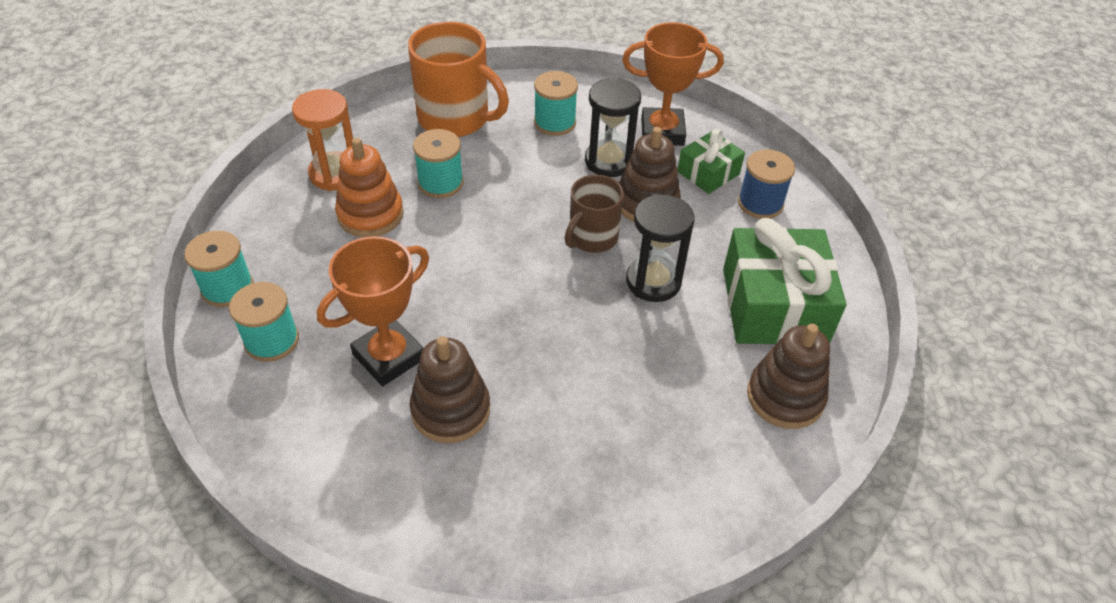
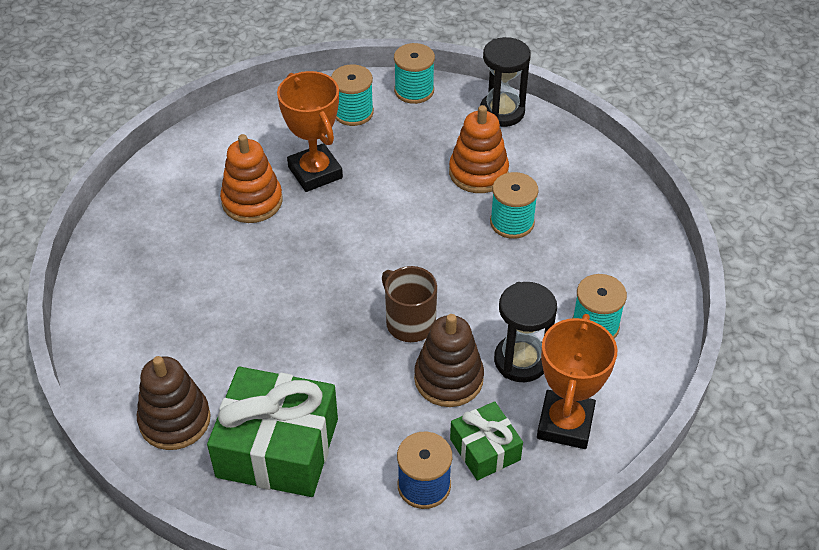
camera: 105 degrees right, 0 degrees up
orange hourglass [292,89,353,191] -> none
orange mug [408,22,509,137] -> none
brown stacking toy [410,336,490,443] -> orange stacking toy [220,134,282,223]
black hourglass [626,194,695,302] -> black hourglass moved to [480,37,531,127]

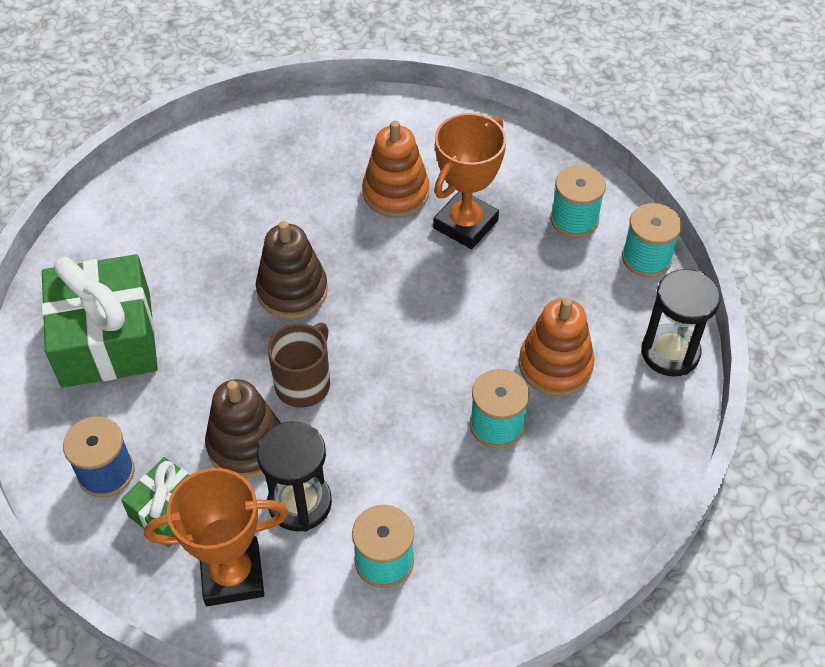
camera: 65 degrees right, 5 degrees up
brown stacking toy [137,356,211,450] -> brown stacking toy moved to [256,221,328,319]

